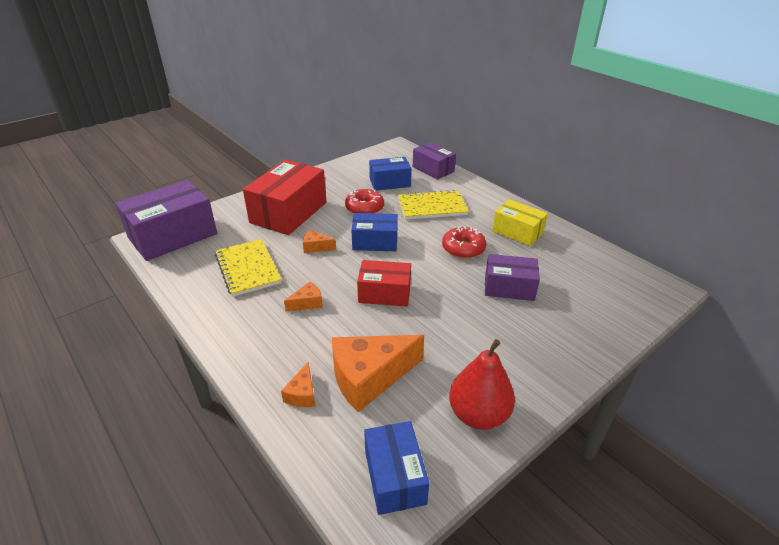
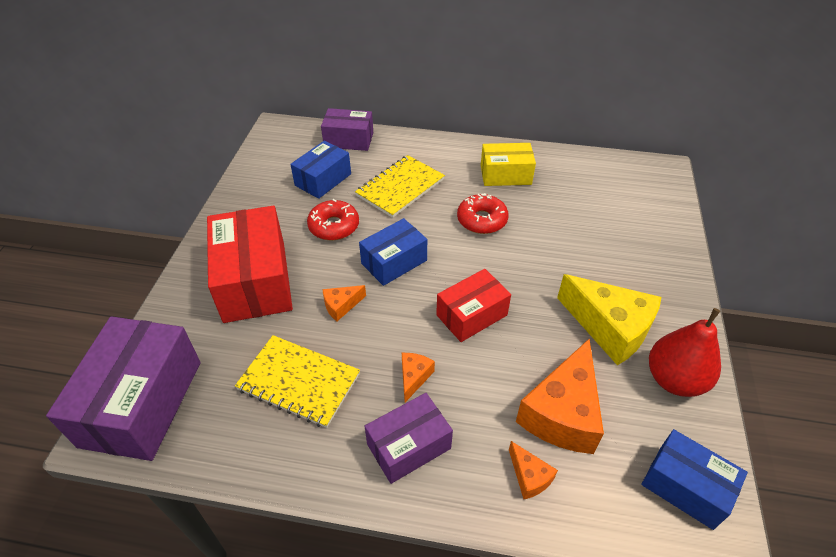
camera: 40 degrees left, 10 degrees up
purple box [485,254,540,301] -> purple box moved to [365,393,453,484]
none -> yellow cheese [557,274,661,365]

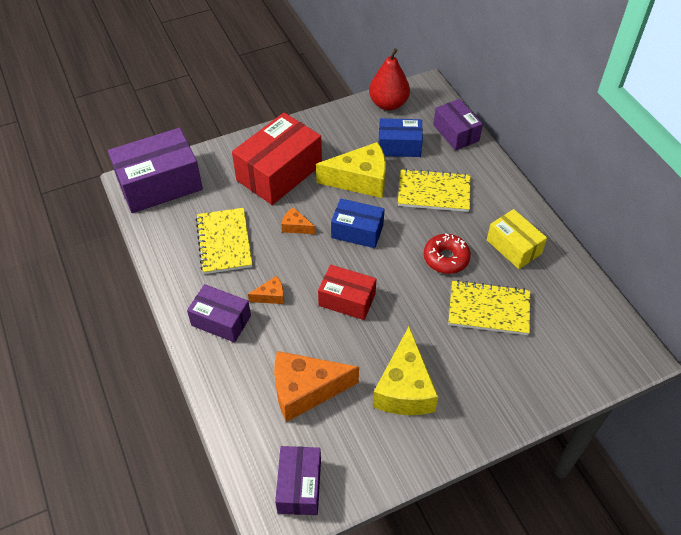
camera: 55 degrees right, 5 degrees up
red donut [307,199,359,240] -> yellow cheese [316,142,386,198]
orange cheese [509,441,558,499] -> none
blue box [641,429,748,530] -> purple box [275,446,321,515]
red pear [649,308,721,397] -> red pear moved to [369,48,410,110]
none -> yellow notebook [448,280,530,335]

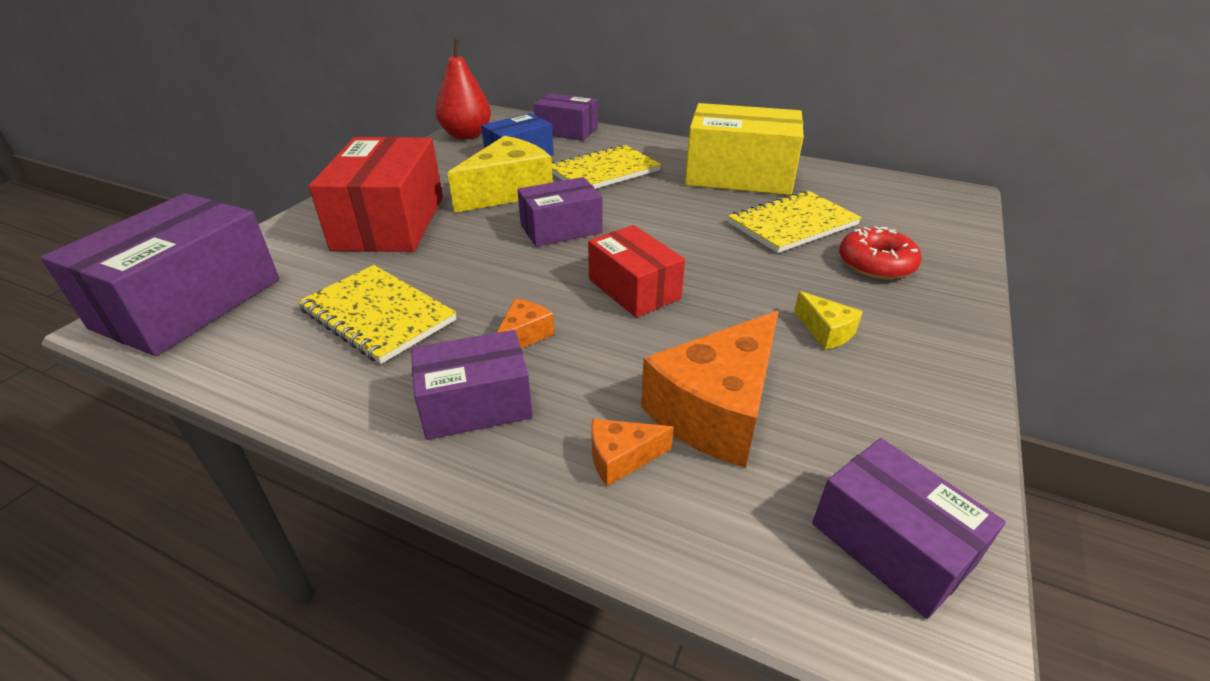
camera: 40 degrees left, 15 degrees down
orange cheese [281,207,315,234] -> orange cheese moved to [591,419,674,486]
red box [318,265,376,320] -> red box turned 75 degrees clockwise [588,225,685,318]
blue box [331,198,385,248] -> purple box [517,177,603,247]
yellow cheese [373,327,438,415] -> yellow cheese [794,291,863,350], size x0.46
red donut [424,233,471,274] -> red donut moved to [839,226,922,280]
yellow box [487,209,547,269] -> yellow box [685,103,804,195], size x1.68

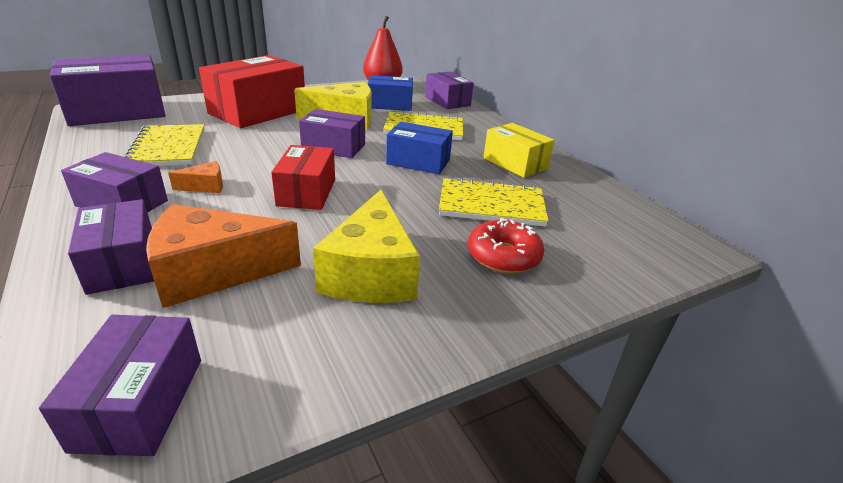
camera: 35 degrees right, 5 degrees down
orange cheese [591,419,674,486] -> purple box [68,199,154,295]
yellow box [685,103,804,195] -> yellow box [483,123,555,178], size x0.59
yellow cheese [794,291,863,350] -> yellow cheese [313,190,420,303], size x2.17
none -> blue box [386,122,453,174]

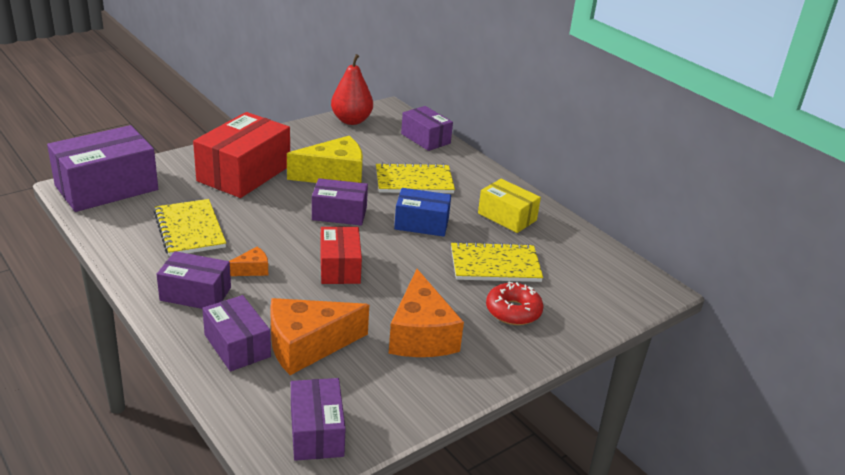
camera: 10 degrees left, 0 degrees up
yellow cheese [313,190,420,303] -> orange cheese [389,269,464,357]
blue box [368,75,413,111] -> none

